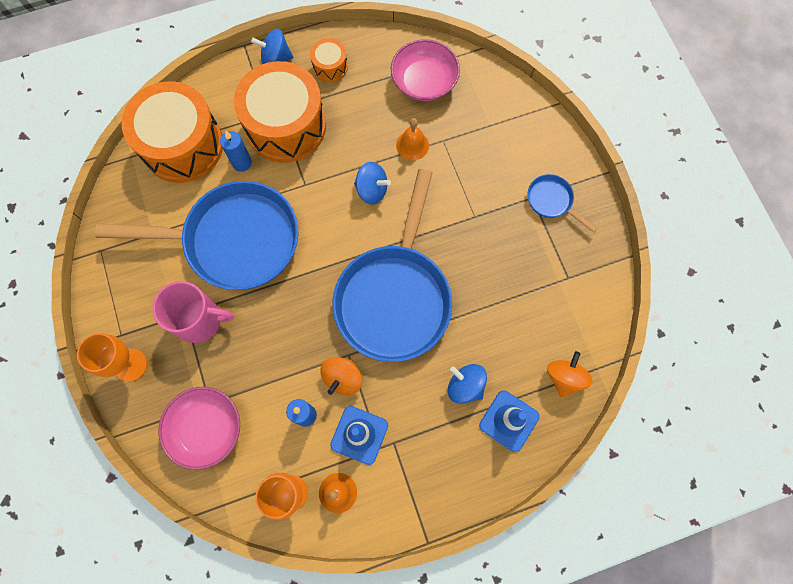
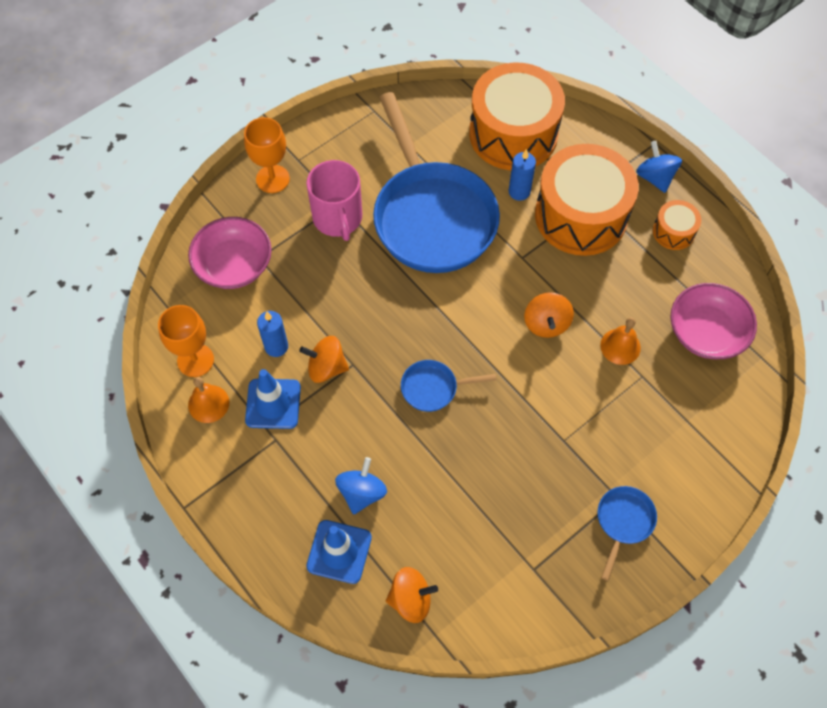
camera: 70 degrees right, 10 degrees down
blue pan [333,169,452,362] -> blue pan [401,360,496,412], size x0.41
blue spinning top [354,162,391,204] -> orange spinning top [524,292,574,338]

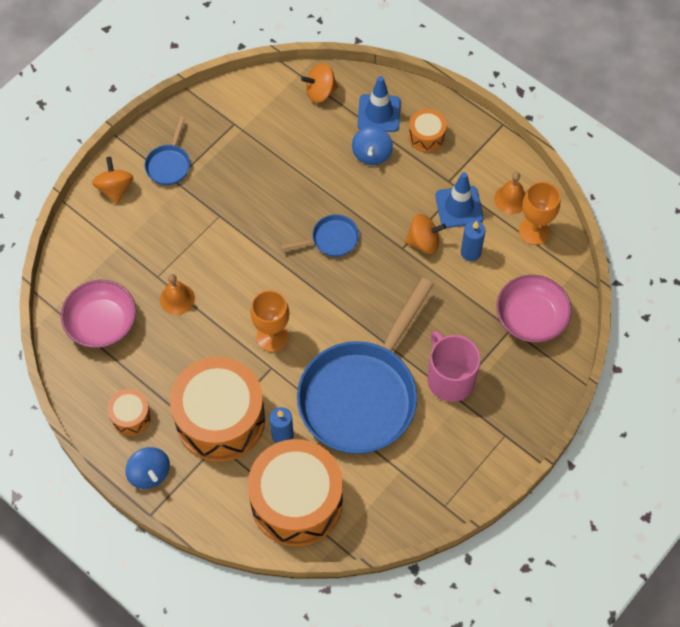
camera: 170 degrees right, 0 degrees up
orange goblet [244,117,290,193] -> orange goblet moved to [250,290,289,352]
blue pan [373,92,500,273] -> blue pan turned 120 degrees counterclockwise [297,277,434,454]
orange spinning top [524,292,574,338] -> orange spinning top moved to [92,157,133,204]
none -> orange drum [409,109,447,152]

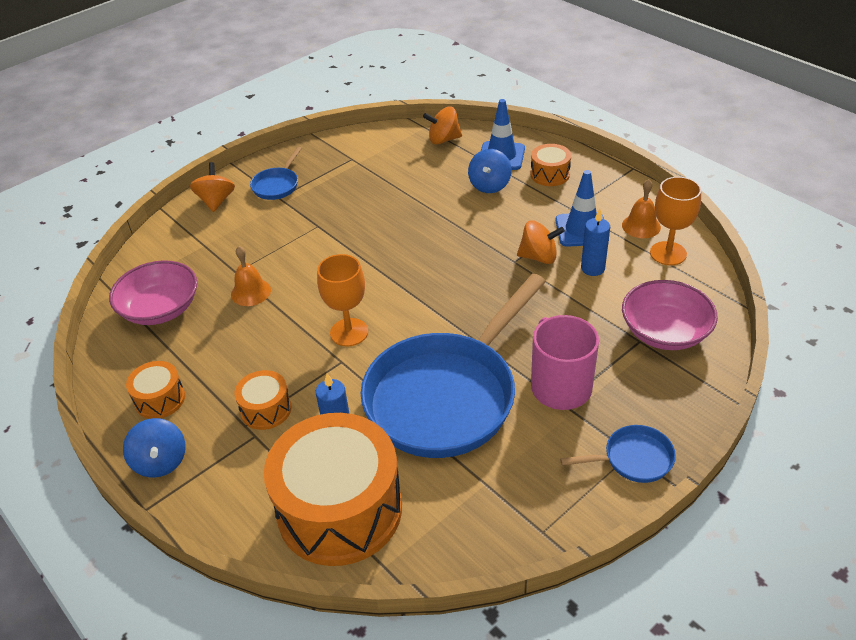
camera: 10 degrees right, 20 degrees down
orange drum [170,357,265,462] -> orange drum [235,370,292,430], size x0.45
blue pan [280,214,359,257] -> blue pan moved to [560,425,676,483]

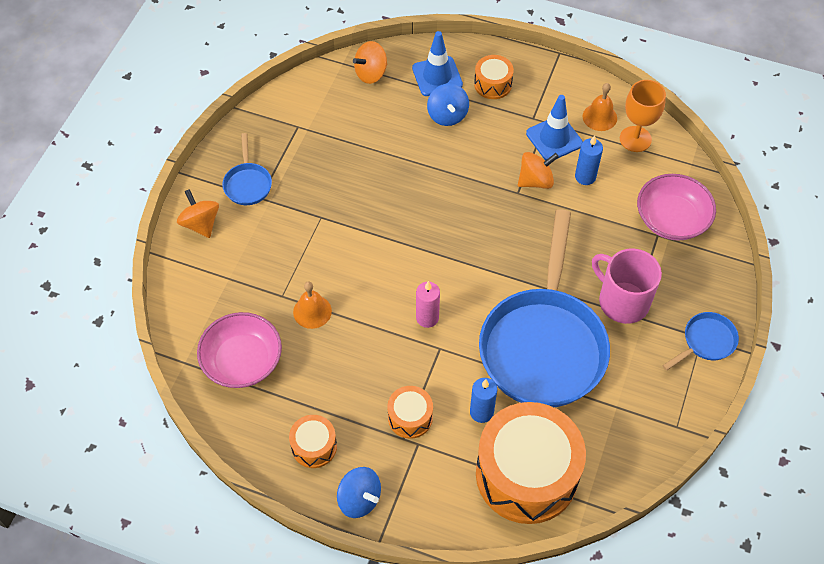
camera: 30 degrees left, 15 degrees up
orange goblet [317,254,368,346] -> pink candle [416,281,440,328]

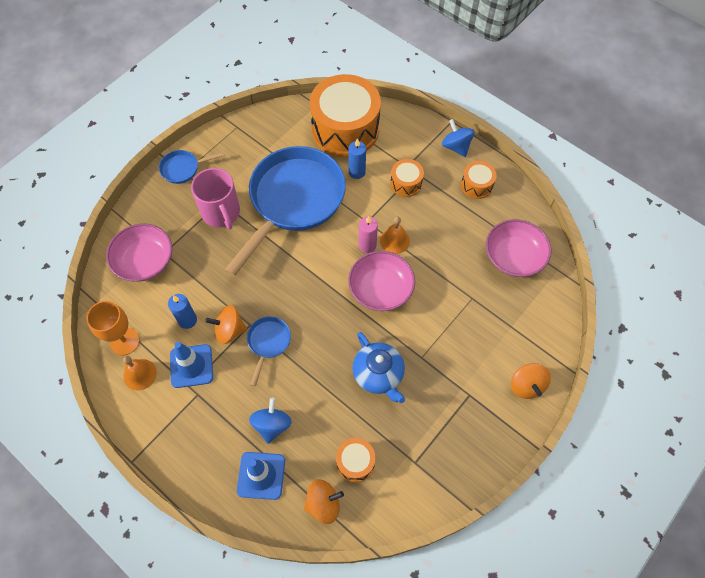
camera: 160 degrees left, 5 degrees up
blue pan [222,133,272,205] -> blue pan moved to [247,316,291,386]
orange bell [293,281,332,329] -> orange bell moved to [380,217,410,254]
orange drum [474,55,514,99] -> orange drum moved to [336,438,376,482]
none -> pink bowl [348,251,415,311]
none -> blue teapot [353,332,405,403]

